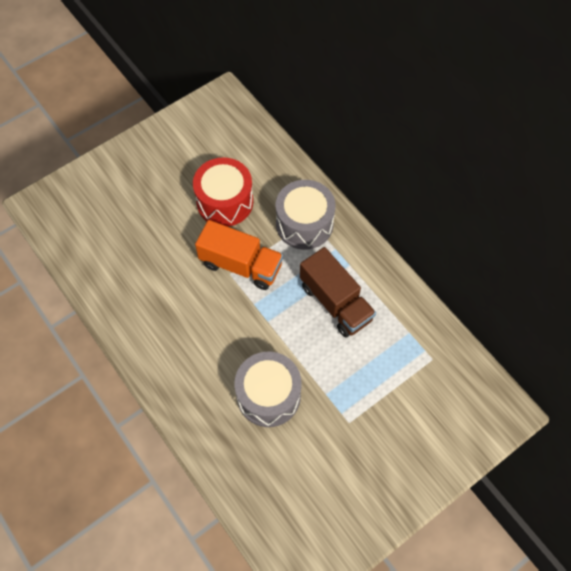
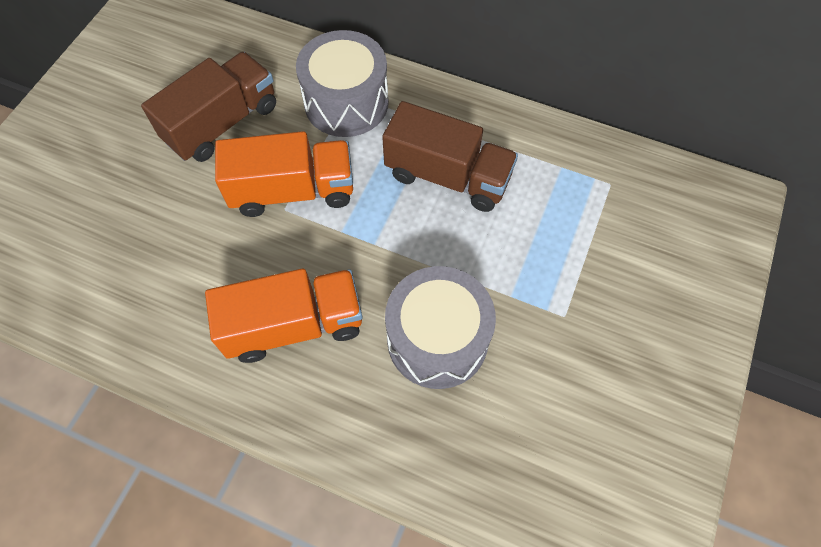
camera: 30 degrees left, 0 degrees up
red drum [193,157,253,227] -> brown truck [141,52,276,162]
none -> orange truck [205,269,362,363]

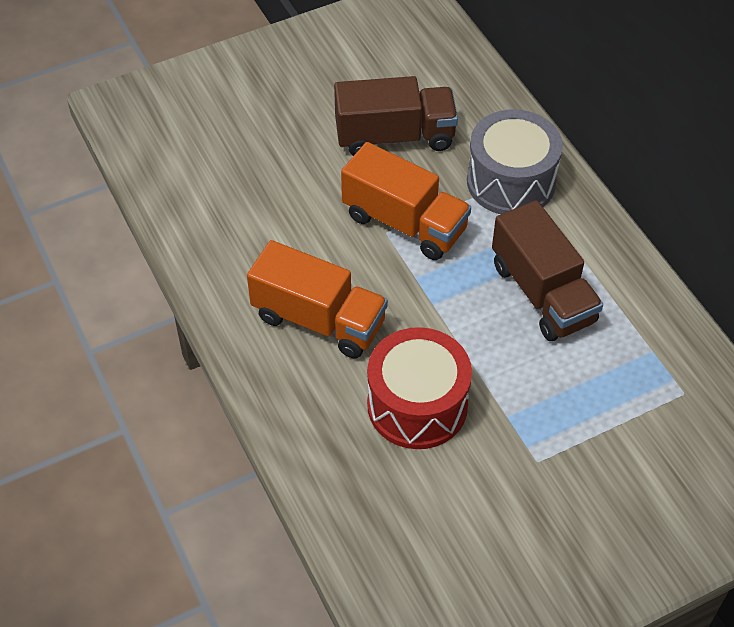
camera: 40 degrees right, 10 degrees down
grey drum [385,266,496,389] -> red drum [367,327,472,449]

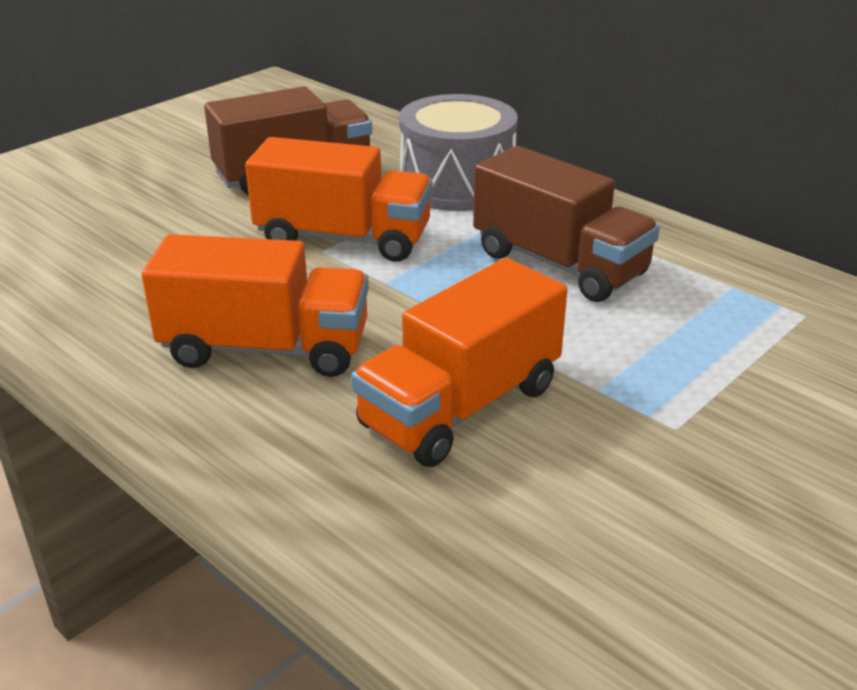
camera: 20 degrees left, 20 degrees down
red drum [367,327,472,449] -> orange truck [351,258,568,467]

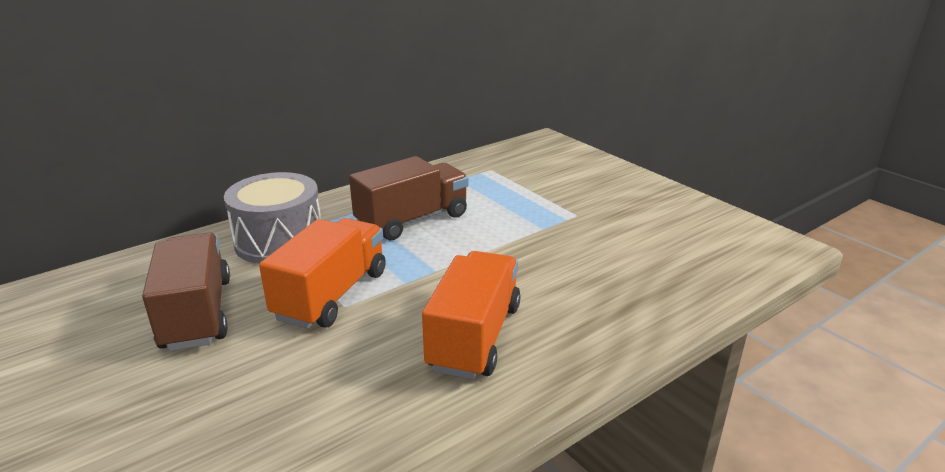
camera: 80 degrees left, 5 degrees down
orange truck [351,258,568,467] -> none

